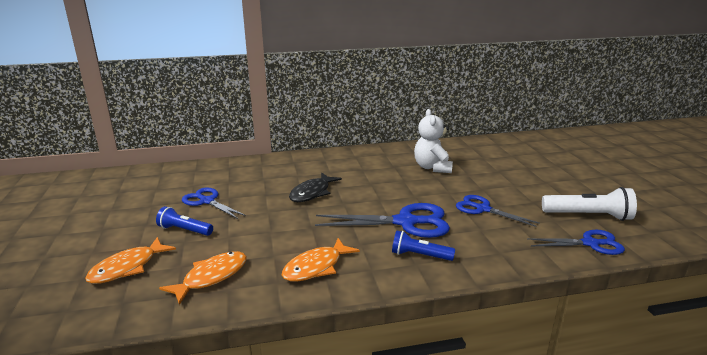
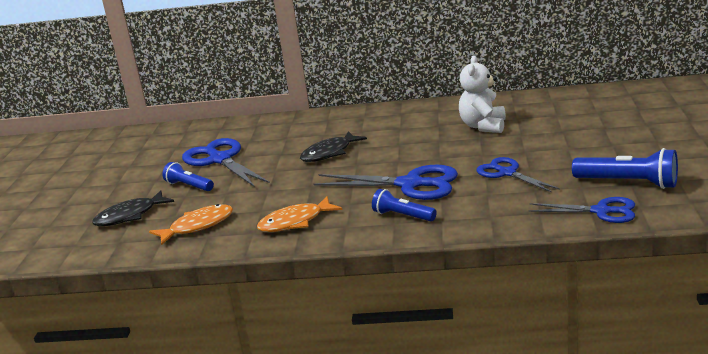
camera: 20 degrees right, 0 degrees up
orange fish [85,237,176,284] -> black fish [92,191,174,226]
blue scissors [182,187,246,219] -> blue scissors [182,138,270,187], size x1.57
white flashlight [542,187,637,221] -> blue flashlight [572,148,678,189]

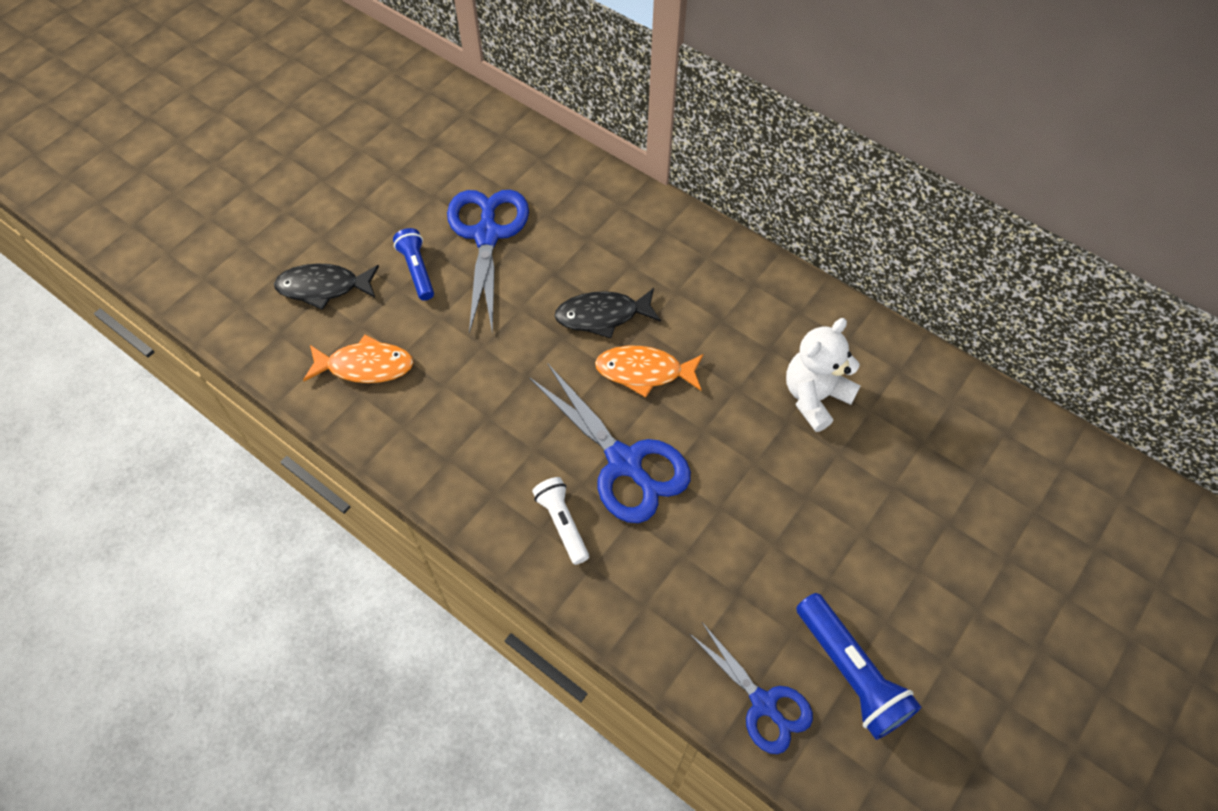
camera: 30 degrees right, 35 degrees up
orange fish [257,196,342,232] -> orange fish moved to [595,346,703,398]
blue flashlight [372,189,437,221] -> white flashlight [532,477,589,565]
blue scissors [477,157,560,193] -> none

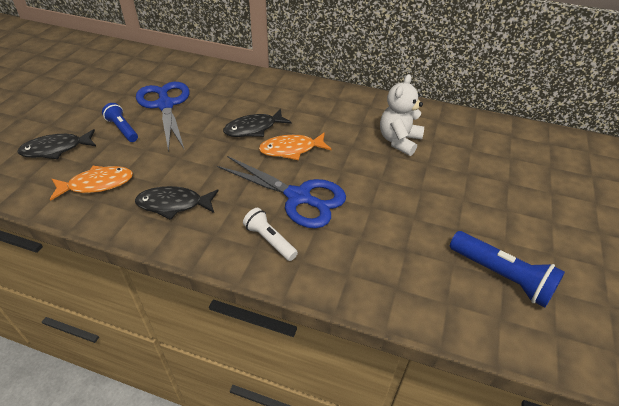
camera: 20 degrees left, 15 degrees down
blue scissors [689,622,813,754] -> none
none -> black fish [135,186,218,220]

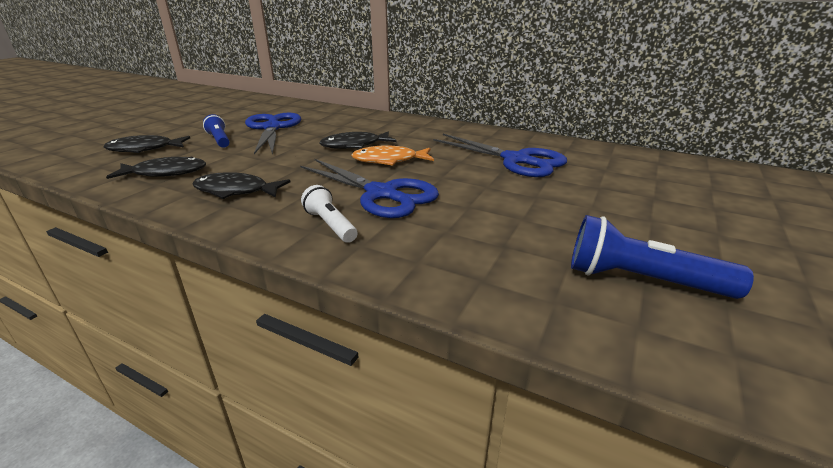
camera: 10 degrees right, 15 degrees down
orange fish [50,166,133,201] -> black fish [106,157,206,179]
white teddy bear [380,74,424,156] -> blue scissors [433,134,567,177]
blue flashlight [450,231,565,308] -> blue flashlight turned 150 degrees clockwise [571,215,754,299]

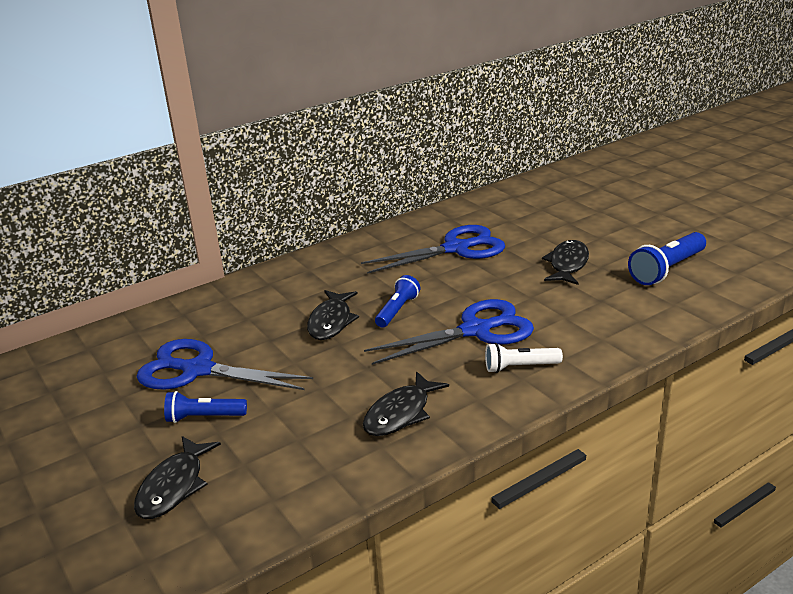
camera: 60 degrees left, 0 degrees up
black fish [106,157,206,179] -> black fish moved to [542,240,589,285]
orange fish [351,145,434,166] -> blue flashlight [375,275,420,328]

